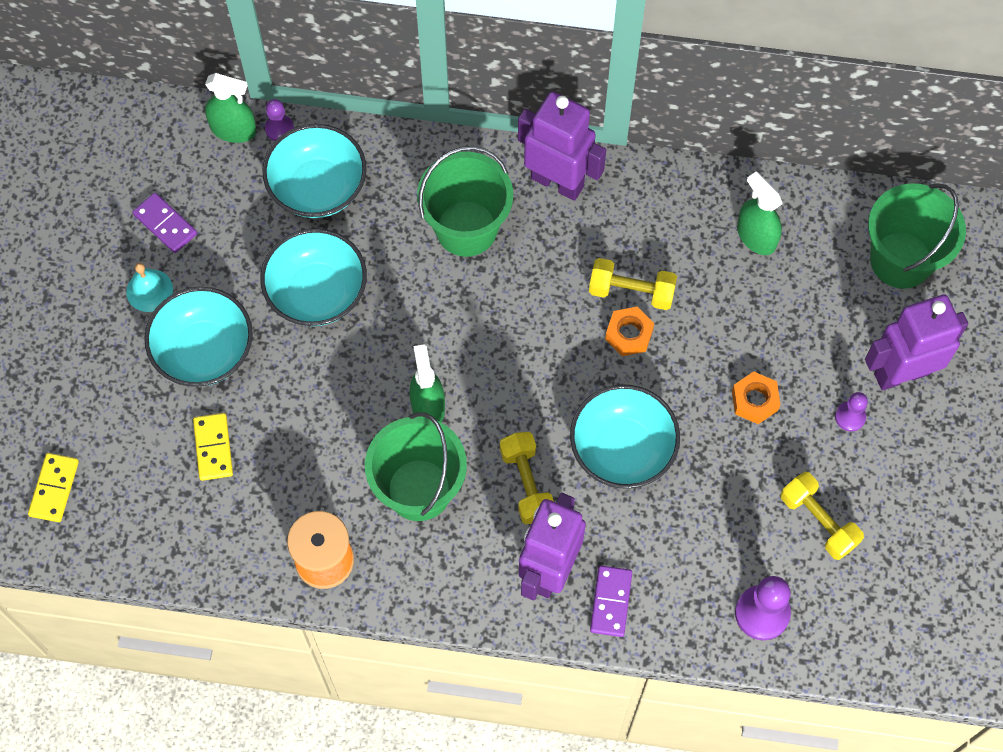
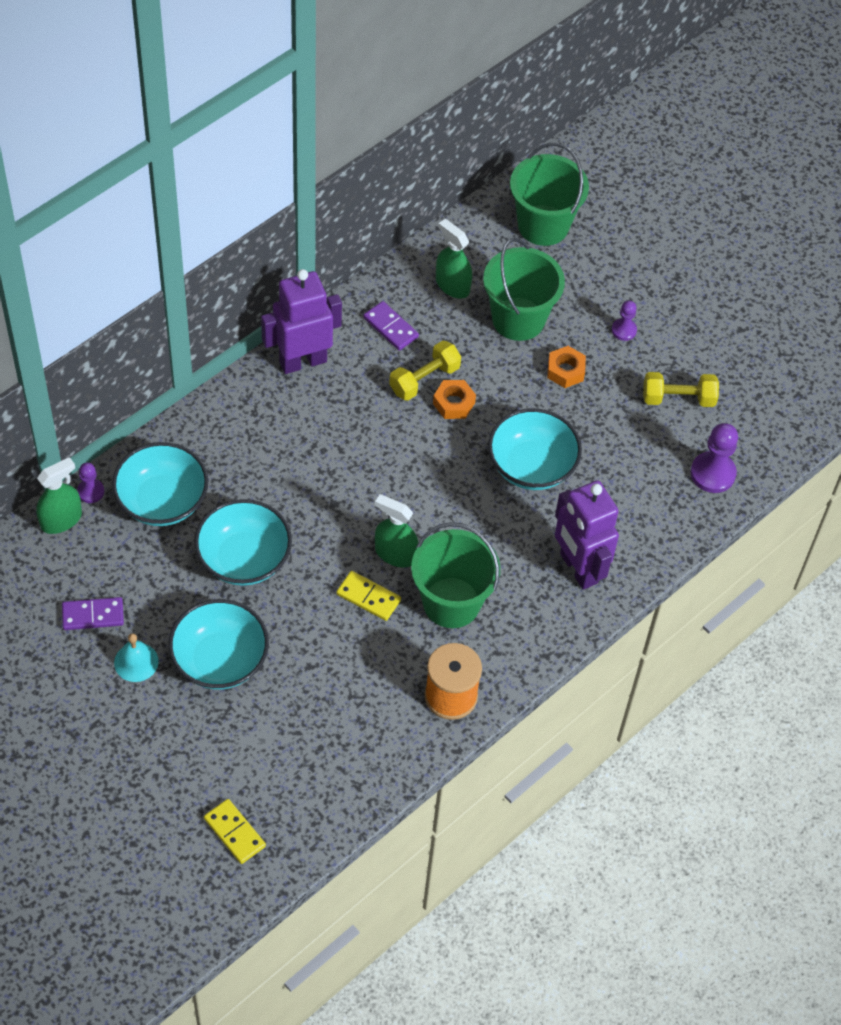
camera: 55 degrees left, 10 degrees down
yellow domino [193,413,233,481] -> yellow domino moved to [336,571,401,621]
green bucket [417,146,513,257] -> green bucket moved to [483,238,565,341]
yellow dumbbell [500,432,554,524] -> none
purple domino [590,565,632,637] -> purple domino moved to [363,301,419,351]
green spray bottle [737,172,782,255] -> green spray bottle turned 45 degrees clockwise [436,219,472,299]
purple robot [865,294,968,390] -> none

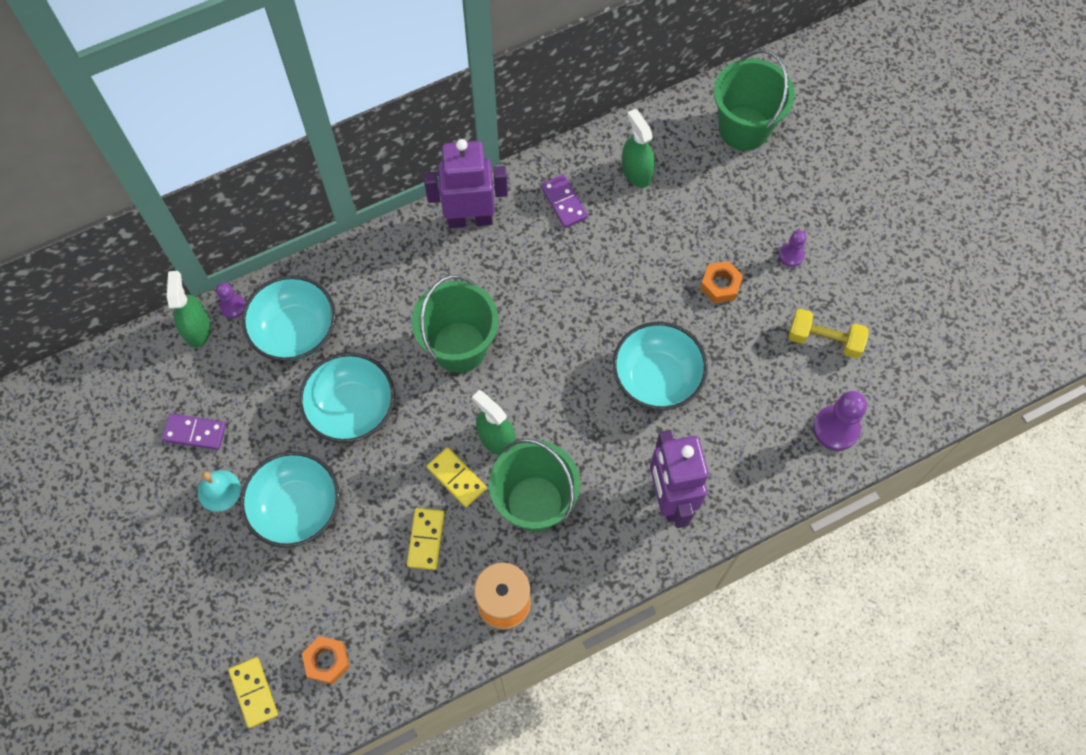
camera: 20 degrees right, 10 degrees up
green spray bottle [36,457,82,534] -> green spray bottle turned 75 degrees counterclockwise [167,271,211,348]
yellow dumbbell [389,340,461,401] -> none
orange nut [433,380,476,419] -> orange nut moved to [302,636,350,685]
green bucket [483,238,565,341] -> green bucket moved to [412,275,499,373]
none -> yellow domino [407,508,445,570]

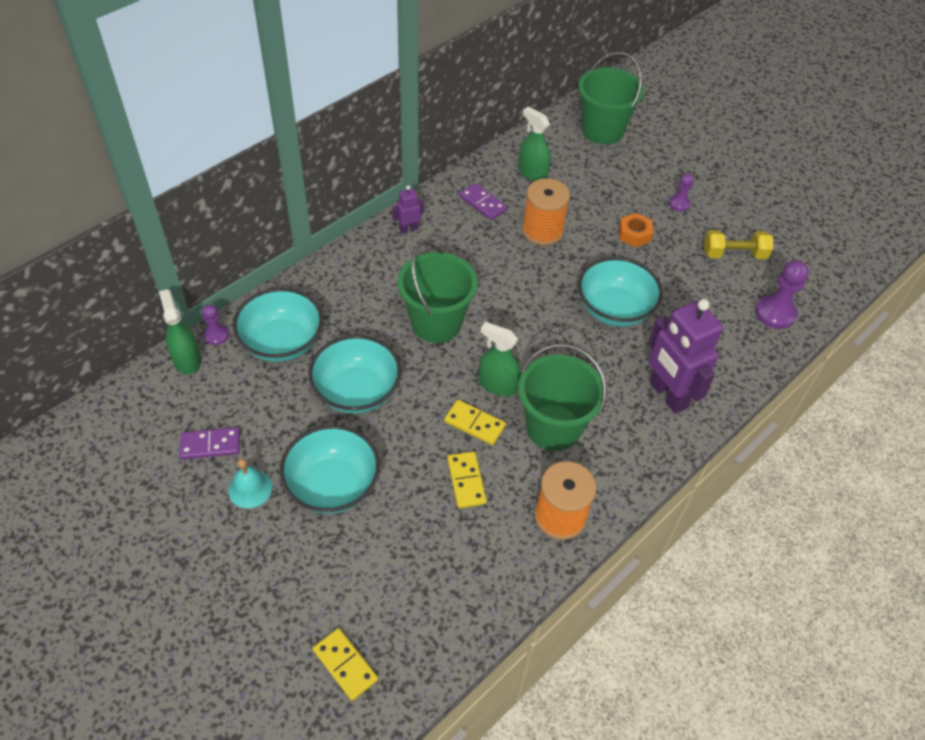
camera: 20 degrees left, 15 degrees down
orange nut [302,636,350,685] -> none
purple robot [424,139,508,228] -> purple robot [392,185,424,234], size x0.45
none -> orange spool [522,178,570,245]

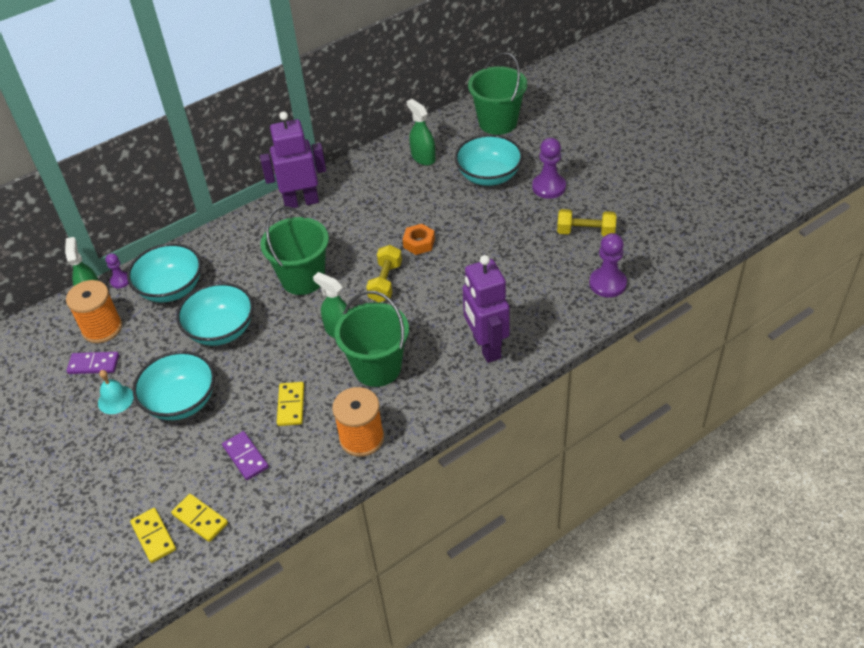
camera: 15 degrees right, 5 degrees down
purple robot [392,185,424,234] -> purple robot [260,111,326,210], size x2.20
yellow domino [444,400,506,445] -> yellow domino moved to [171,494,228,542]
purple domino [459,183,507,220] -> purple domino moved to [222,431,269,480]
orange spool [522,178,570,245] -> orange spool moved to [66,280,122,343]
turquoise bowl [578,257,663,327] -> turquoise bowl moved to [455,134,523,186]
orange nut [619,213,653,247] -> orange nut moved to [403,224,435,255]
purple pawn [669,173,694,211] -> purple pawn [532,138,566,199], size x1.72
none -> yellow dumbbell [366,245,402,302]

